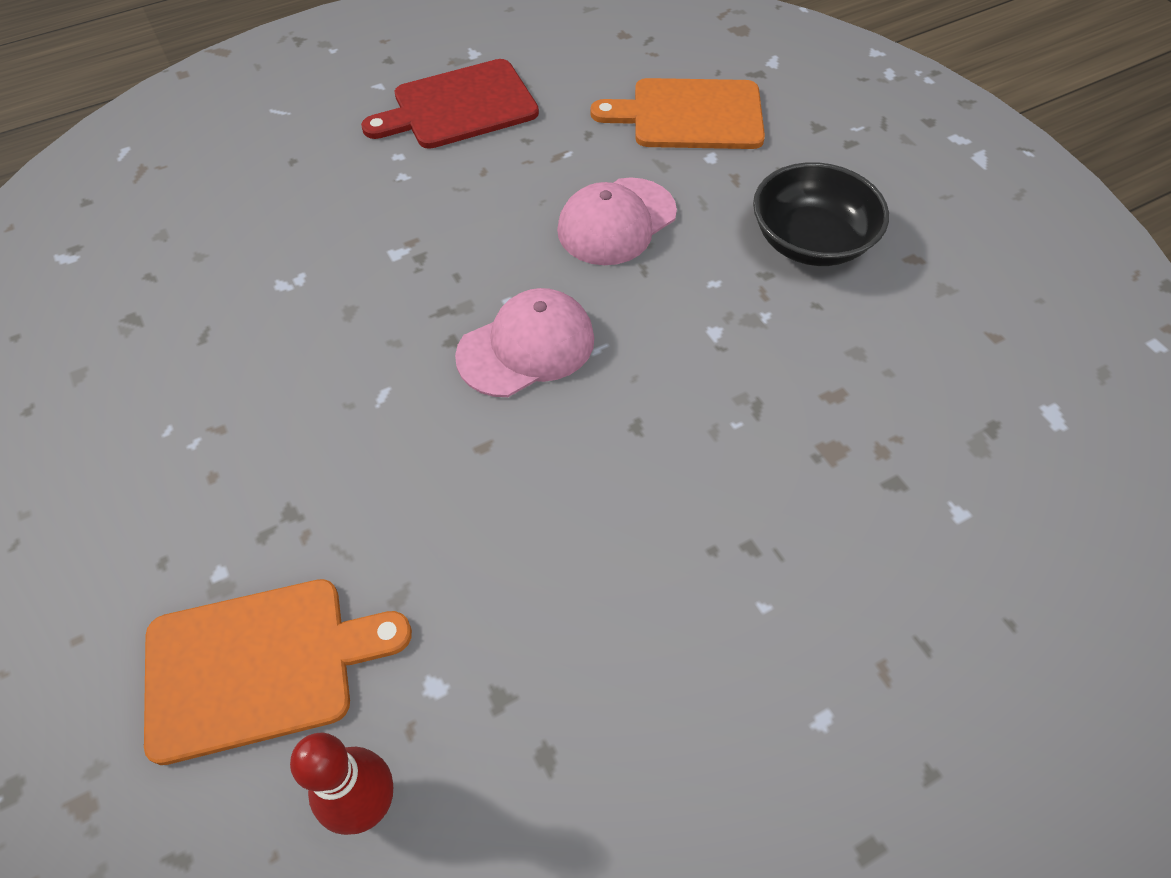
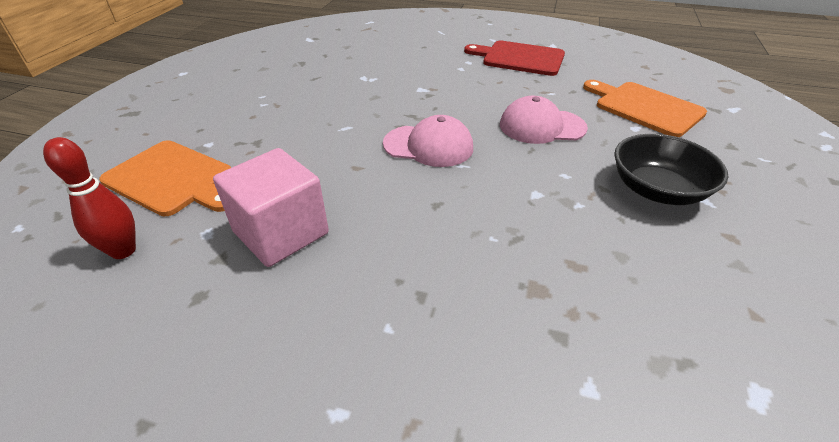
camera: 45 degrees right, 15 degrees down
none -> pink cube [213,148,329,267]

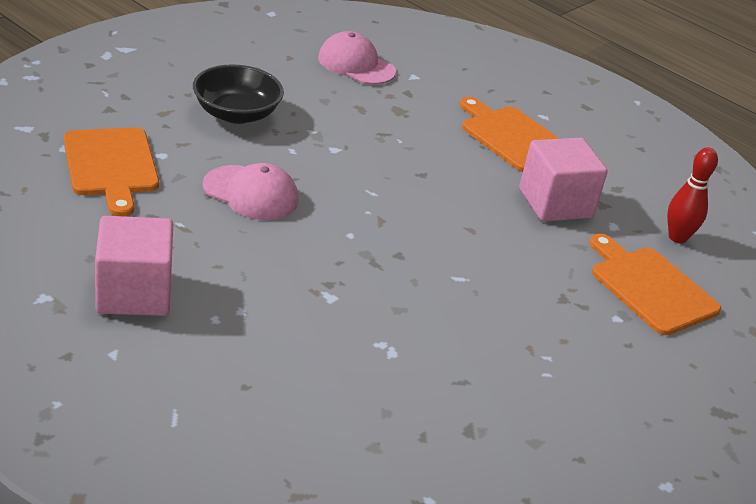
camera: 160 degrees left, 5 degrees down
pink cap [383,115,473,167] -> pink cap moved to [318,31,396,85]
red cutting board [464,41,565,76] -> pink cube [95,216,173,316]
none -> orange cutting board [460,97,560,172]

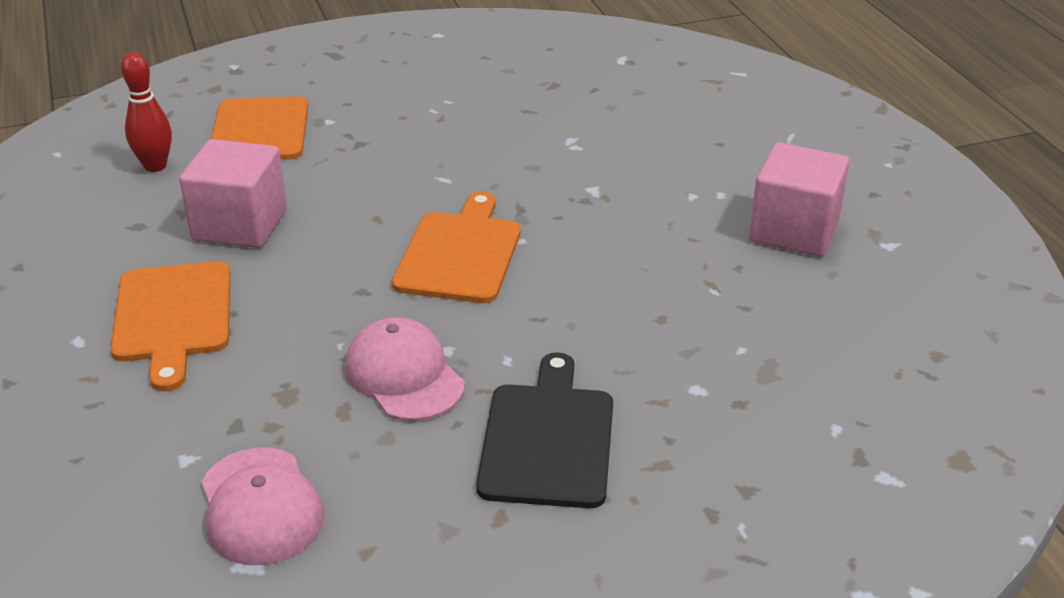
camera: 145 degrees left, 0 degrees up
orange cutting board [64,127,159,216] -> orange cutting board moved to [392,192,521,303]
black bowl [193,64,284,124] -> black cutting board [476,352,613,508]
pink cap [203,163,299,220] -> pink cap moved to [345,317,465,421]

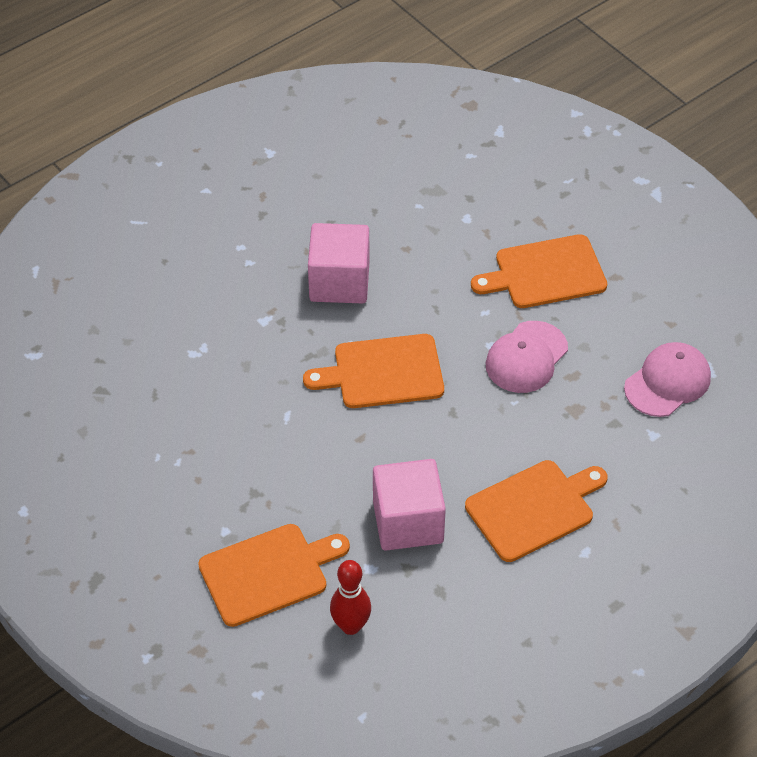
camera: 110 degrees left, 15 degrees up
black cutting board [476,352,613,508] -> orange cutting board [471,234,607,308]
pink cube [749,142,849,257] -> pink cube moved to [308,223,369,303]

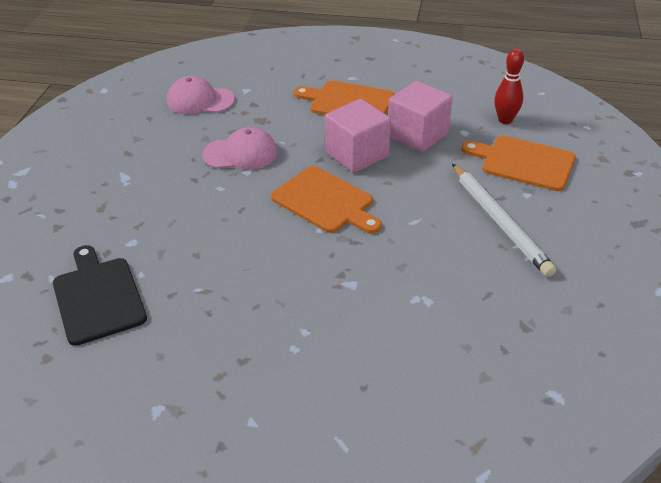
camera: 130 degrees left, 10 degrees down
pink cube [308,223,369,303] -> pink cube moved to [325,99,391,173]
orange cutting board [471,234,607,308] -> none
none -> black cutting board [53,245,147,346]
none -> white pencil [452,163,556,277]

